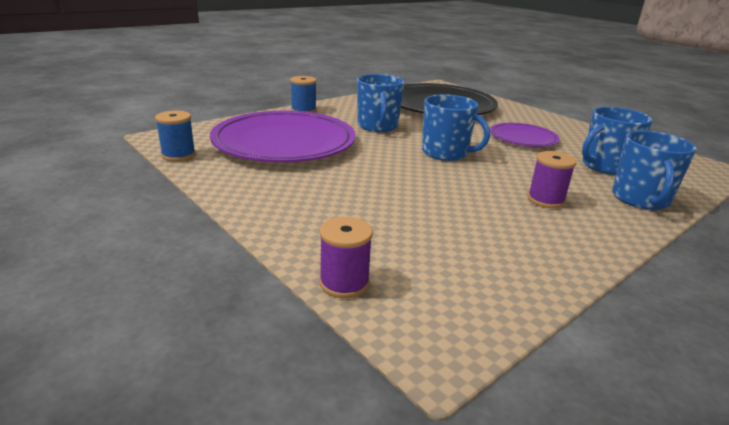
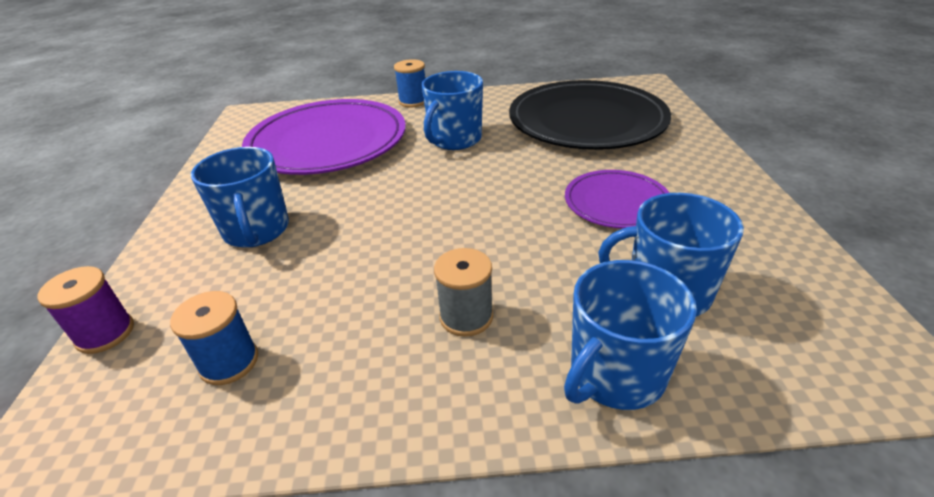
camera: 40 degrees right, 10 degrees up
blue spool [155,111,196,161] -> blue spool moved to [170,291,258,385]
blue mug [422,94,490,161] -> blue mug moved to [191,147,289,248]
purple spool [528,151,576,208] -> grey spool [434,248,493,337]

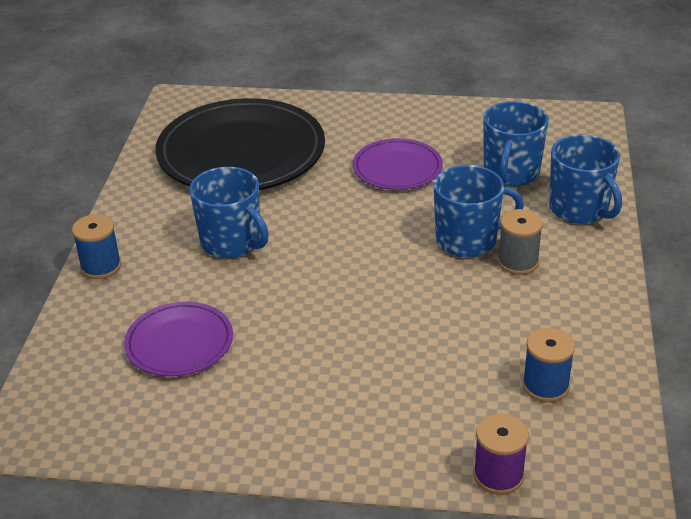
camera: 80 degrees left, 0 degrees up
blue mug [191,147,289,248] -> blue mug moved to [434,165,524,257]
purple plate [242,99,406,175] -> purple plate [124,302,233,377], size x0.52

